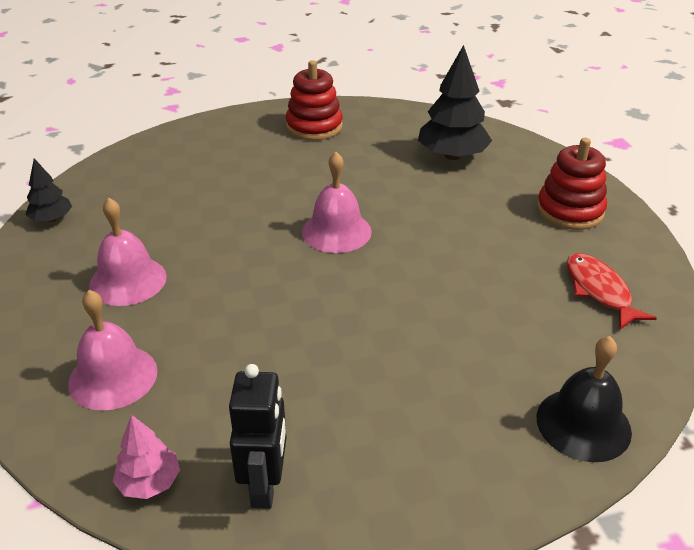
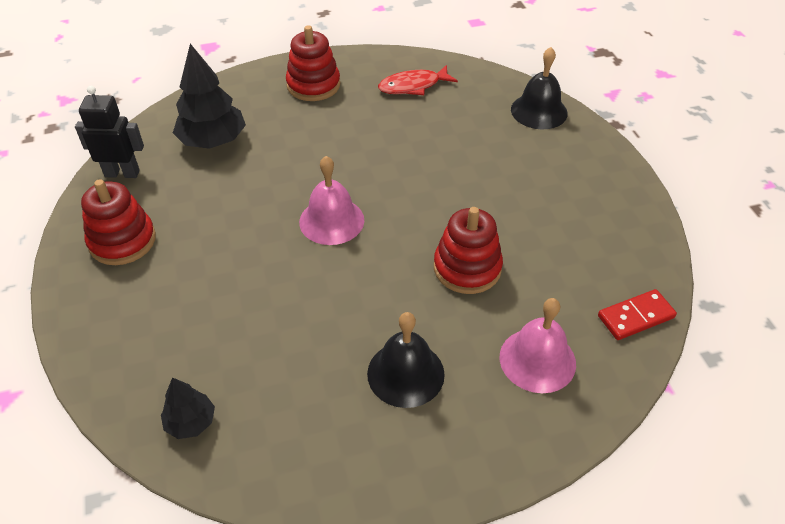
camera: 90 degrees left, 10 degrees up
black tree [26,158,72,222] -> black tree moved to [161,378,215,439]
pink bell [89,198,167,306] -> black bell [367,312,445,408]
pink tree [113,415,180,499] -> red domino [598,289,677,340]
black robot [229,364,287,509] -> black robot moved to [75,86,144,178]
none -> red stacking toy [434,207,503,294]

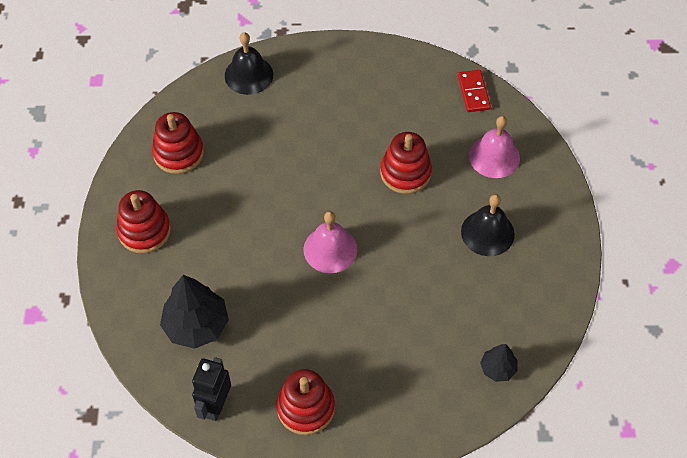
camera: 75 degrees left, 10 degrees up
red fish [378,65,458,95] -> red stacking toy [152,112,204,174]

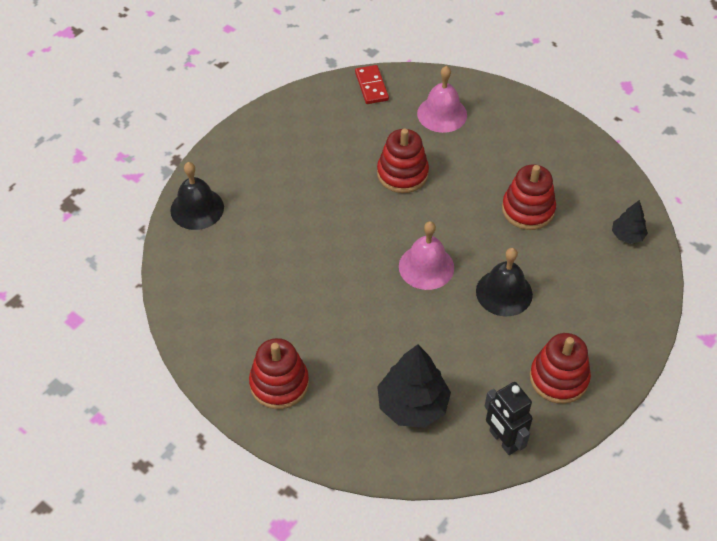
camera: 50 degrees left, 5 degrees down
red stacking toy [152,112,204,174] -> red stacking toy moved to [502,164,556,230]
red domino [458,70,491,112] -> red domino turned 45 degrees clockwise [355,65,389,104]
black bell [461,194,515,256] -> black bell moved to [476,248,533,316]

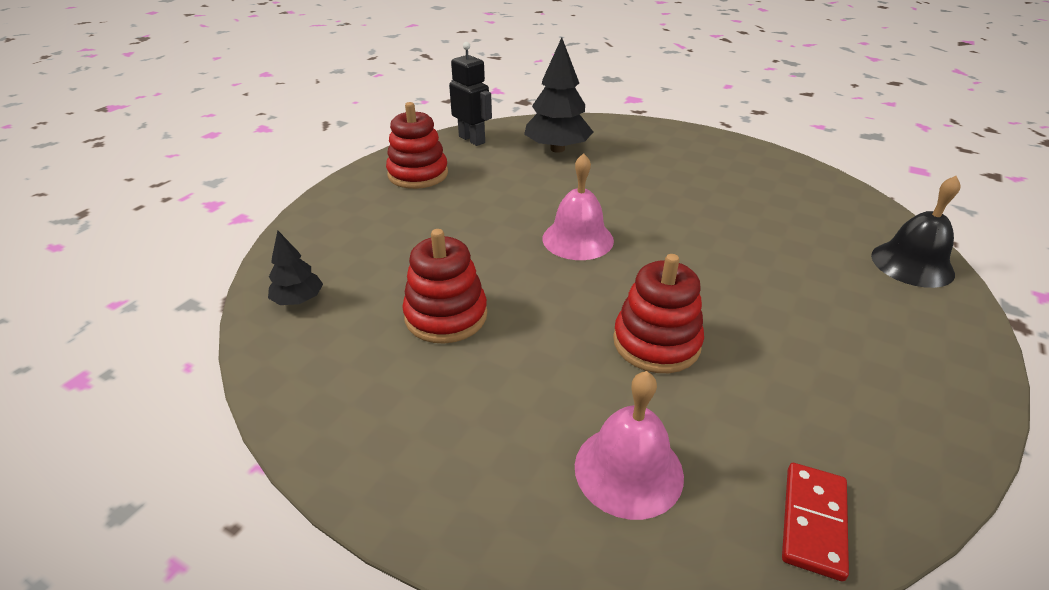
camera: 170 degrees right, 15 degrees down
red stacking toy [249,338,309,409] -> none
red domino [355,65,389,104] -> red domino turned 45 degrees clockwise [782,463,849,581]
black bell [476,248,533,316] -> none

